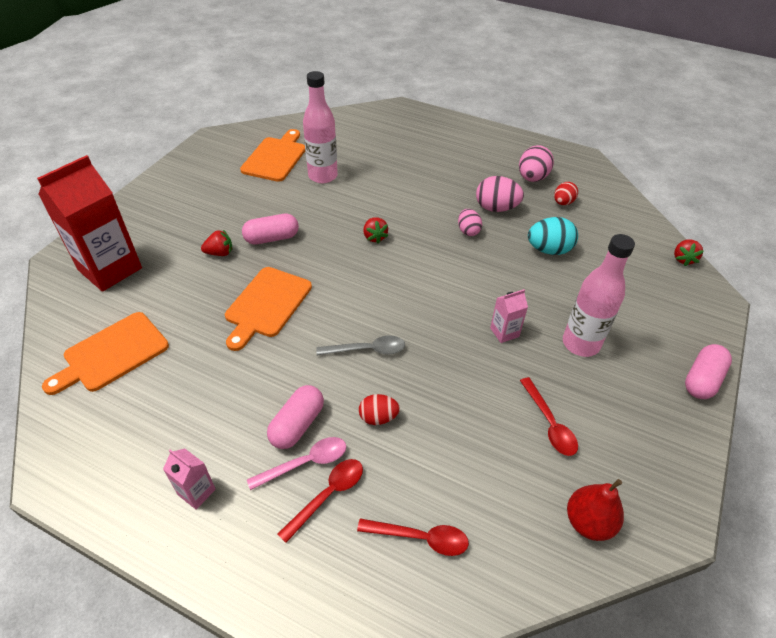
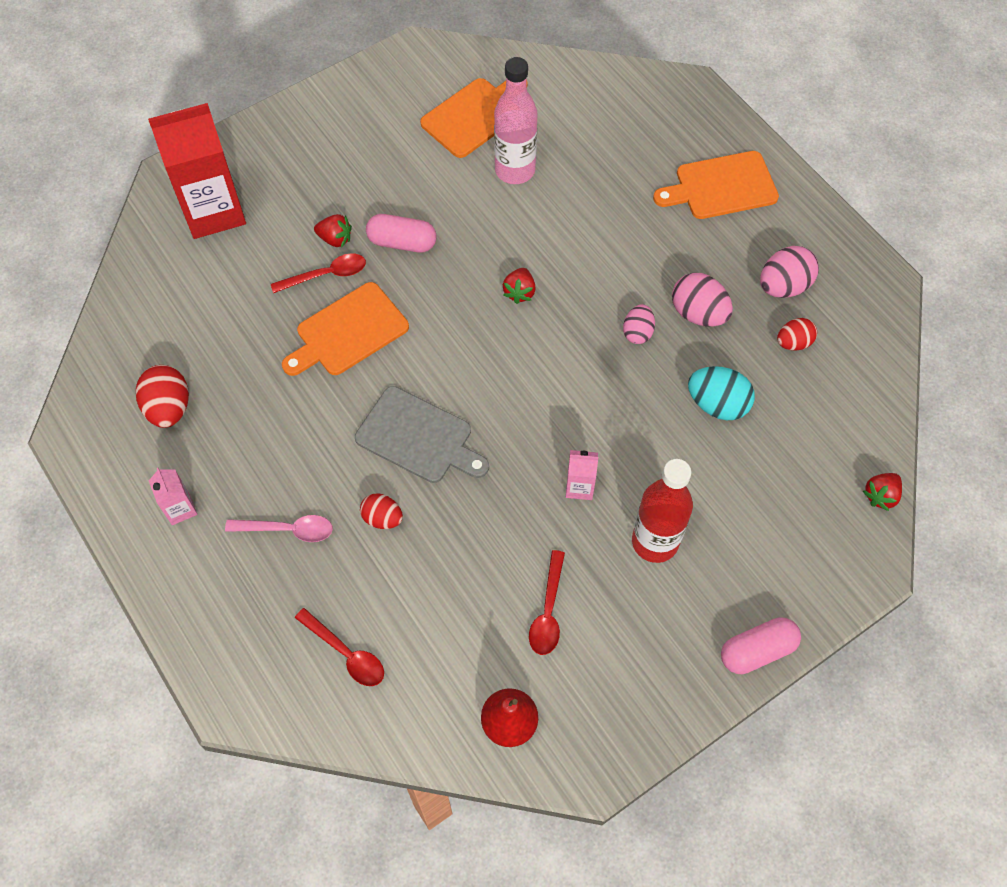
camera: 30 degrees right, 15 degrees up
orange cutting board [42,312,169,395] -> orange cutting board moved to [653,151,779,219]
pink capsule [267,385,324,449] -> none
red spoon [278,459,363,543] -> red spoon moved to [271,253,366,293]
grey spoon [316,335,405,355] -> grey cutting board [355,386,489,483]
pink bottle [563,234,635,357] -> red bottle [632,459,693,563]
none -> red egg [136,365,189,428]

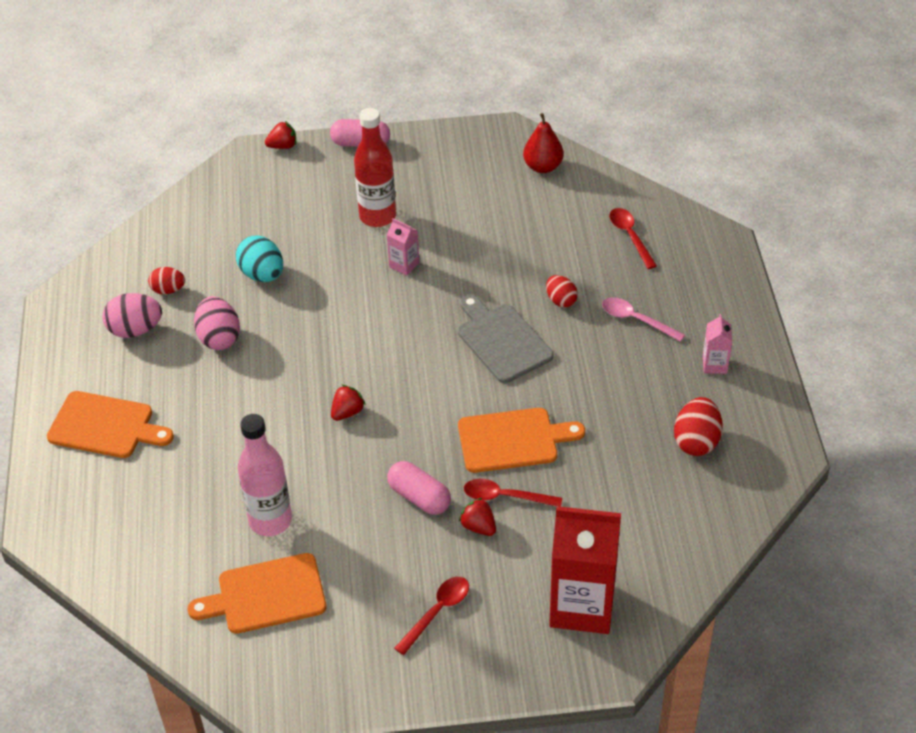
camera: 150 degrees left, 15 degrees down
red spoon [529,550,565,655] -> red spoon moved to [394,577,469,655]
pink egg [623,304,655,344] -> none
red strawberry [863,473,902,511] -> red strawberry moved to [265,121,296,149]

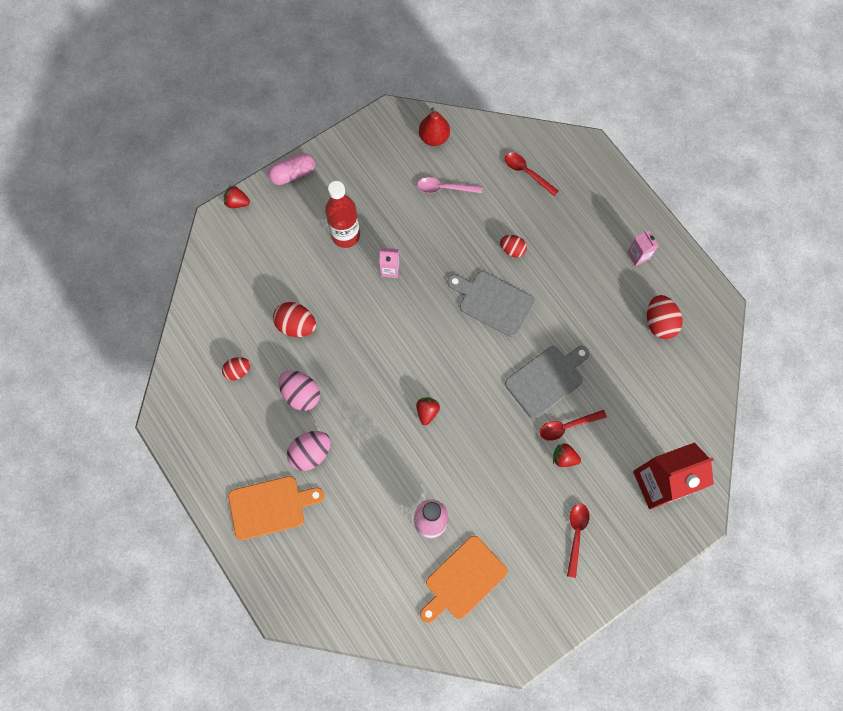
camera: 30 degrees left, 25 degrees up
pink egg [102,293,162,338] -> pink egg moved to [287,431,331,471]
turquoise egg [236,236,283,282] -> red egg [273,302,316,337]
red strawberry [265,121,296,149] -> red strawberry turned 120 degrees counterclockwise [224,186,250,208]
pink capsule [387,461,451,515] -> none
orange cutting board [458,408,585,473] -> grey cutting board [505,346,590,419]
pink spoon [602,297,685,342] -> pink spoon moved to [417,177,482,193]

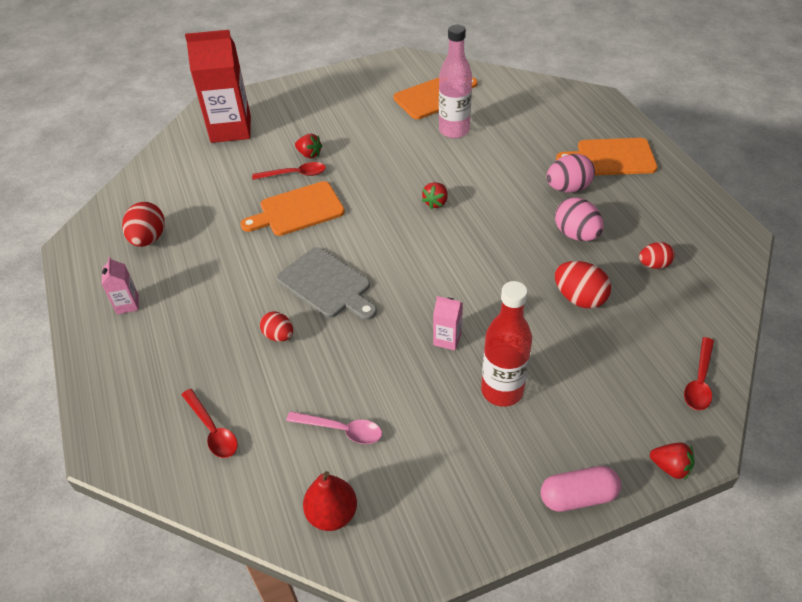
camera: 165 degrees left, 25 degrees down
grey cutting board [505,346,590,419] -> orange cutting board [240,181,345,236]
red spoon [567,504,589,578] -> red spoon moved to [684,337,714,410]

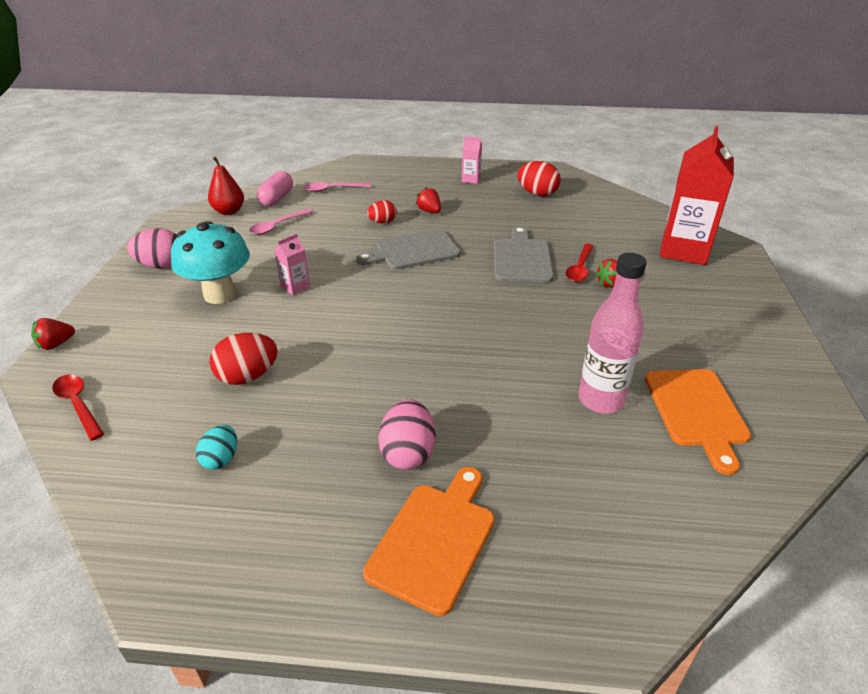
camera: 115 degrees right, 10 degrees down
red spoon [182,389,238,458] -> pink spoon [304,182,371,192]
orange cutting board [240,181,345,236] -> grey cutting board [494,226,554,283]
red strawberry [421,182,448,209] -> red strawberry moved to [416,187,441,213]
red bottle [481,281,532,407] -> turquoise mushroom [171,221,250,304]
pink capsule [541,466,621,512] -> pink capsule moved to [257,171,293,206]
pink egg [555,198,604,241] -> pink egg moved to [127,228,177,269]
red egg [639,242,675,269] -> turquoise egg [196,425,237,470]

